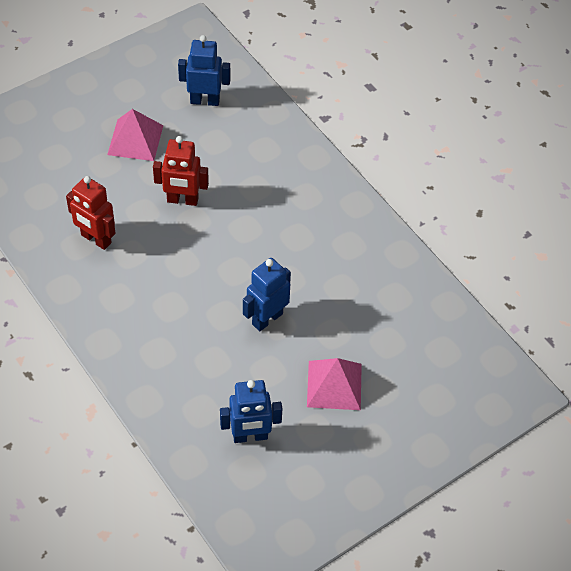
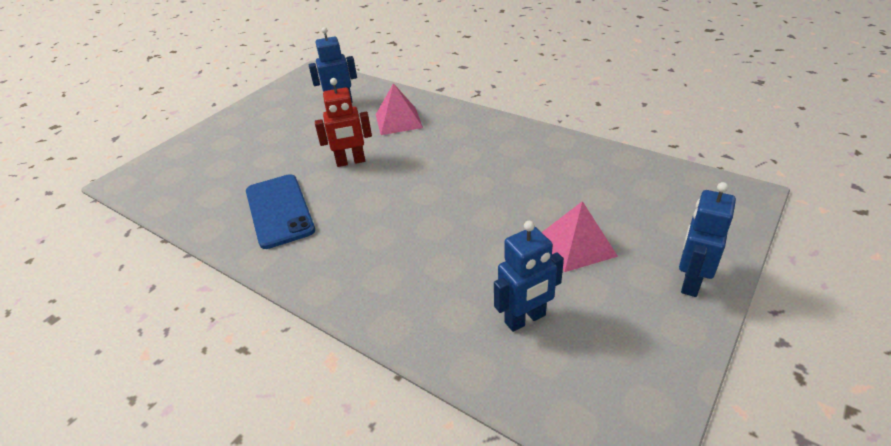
camera: 15 degrees left, 15 degrees down
red robot [66,176,116,250] -> blue phone [246,174,315,249]
pink pyramid [107,109,163,161] -> pink pyramid moved to [376,83,423,135]
blue robot [243,258,291,331] -> blue robot moved to [679,182,736,297]

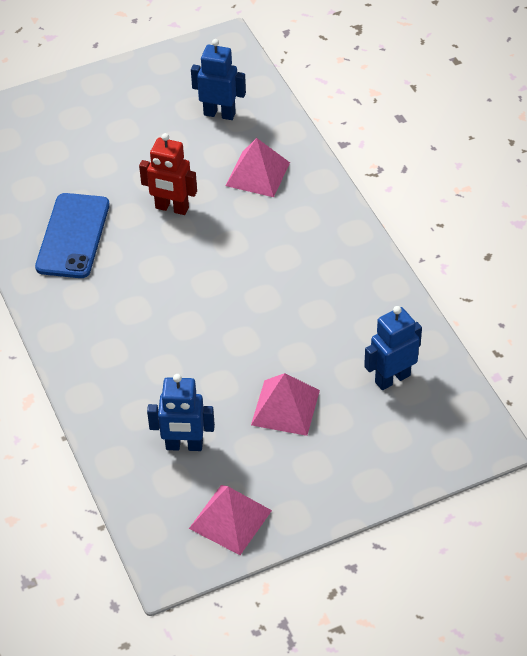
camera: 30 degrees right, 10 degrees up
blue robot [679,182,736,297] -> blue robot moved to [364,306,422,390]
none -> pink pyramid [189,485,272,555]

